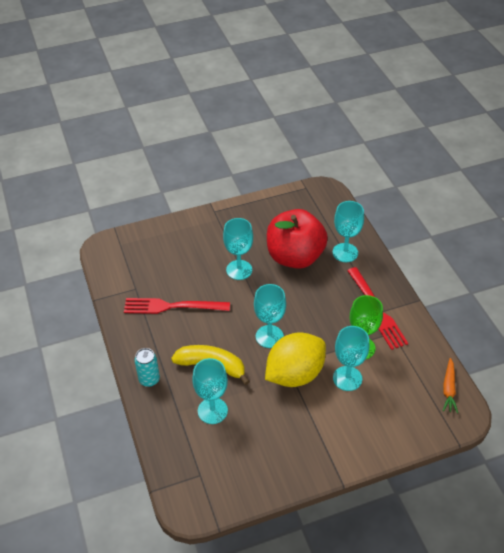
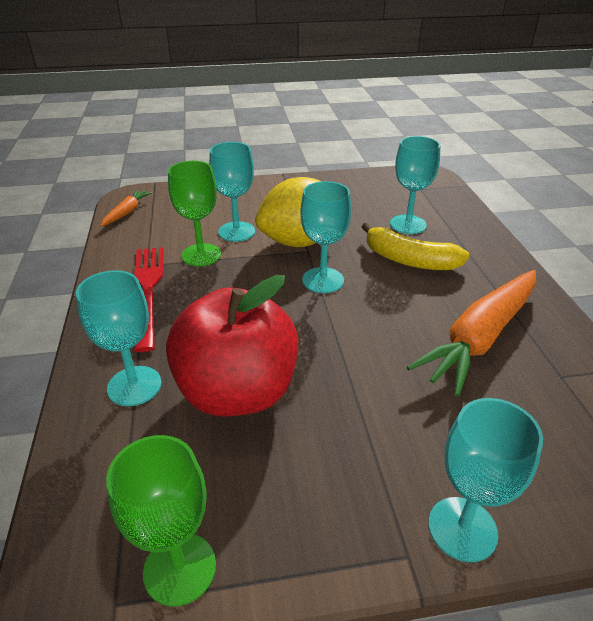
camera: 170 degrees left, 10 degrees down
red fork [124,298,230,314] -> orange carrot [407,270,536,397]
turquoise can [135,348,160,387] -> none
turquoise goblet [223,218,253,280] -> turquoise goblet moved to [428,398,543,562]
none -> green goblet [106,435,216,607]

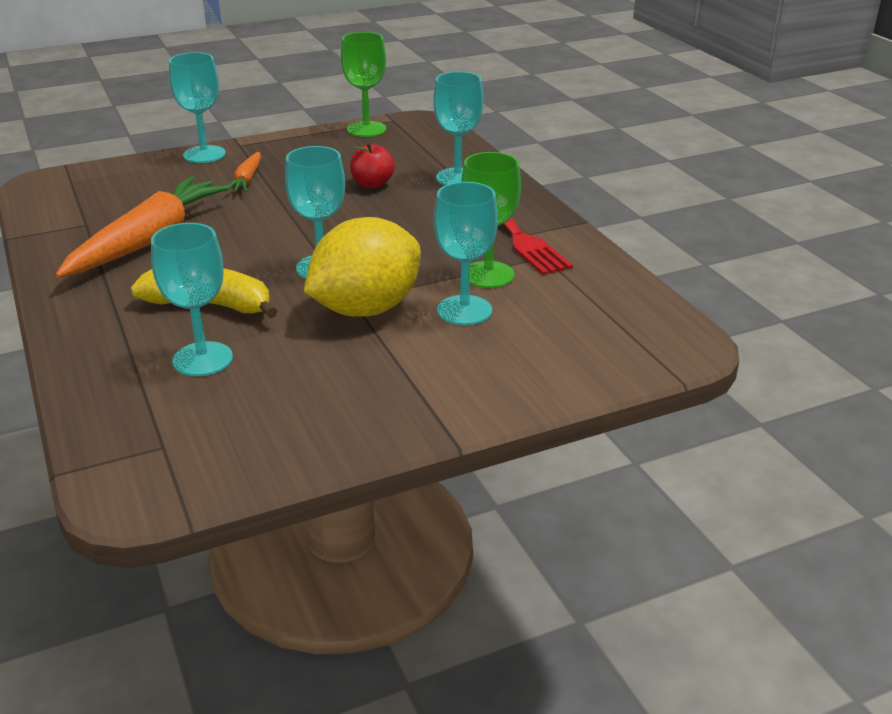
camera: 165 degrees right, 5 degrees down
orange carrot [100,190,152,227] -> orange carrot moved to [225,152,261,192]
red apple [166,275,298,416] -> red apple [350,142,395,188], size x0.44

